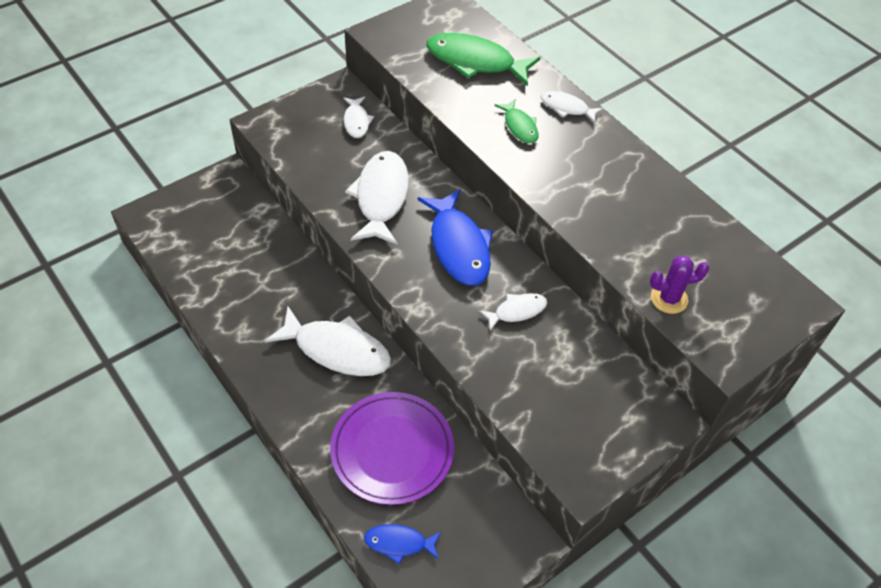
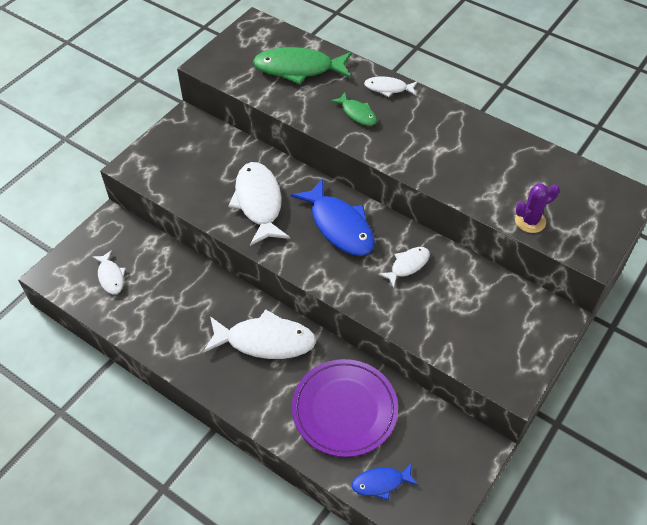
camera: 15 degrees left, 0 degrees up
white fish [343,97,374,138] -> white fish moved to [92,250,126,294]

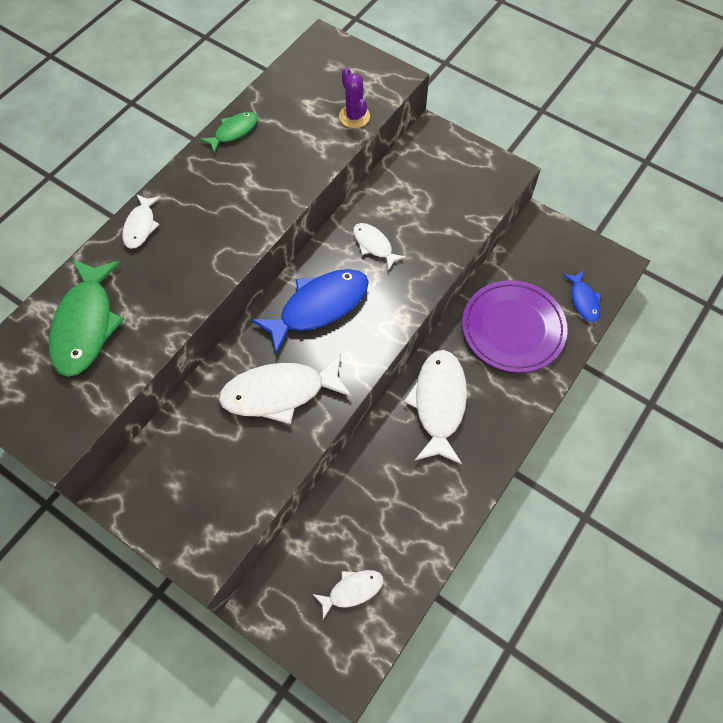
camera: 90 degrees left, 10 degrees up
green fish [330,92,377,126] -> green fish moved to [200,112,258,153]

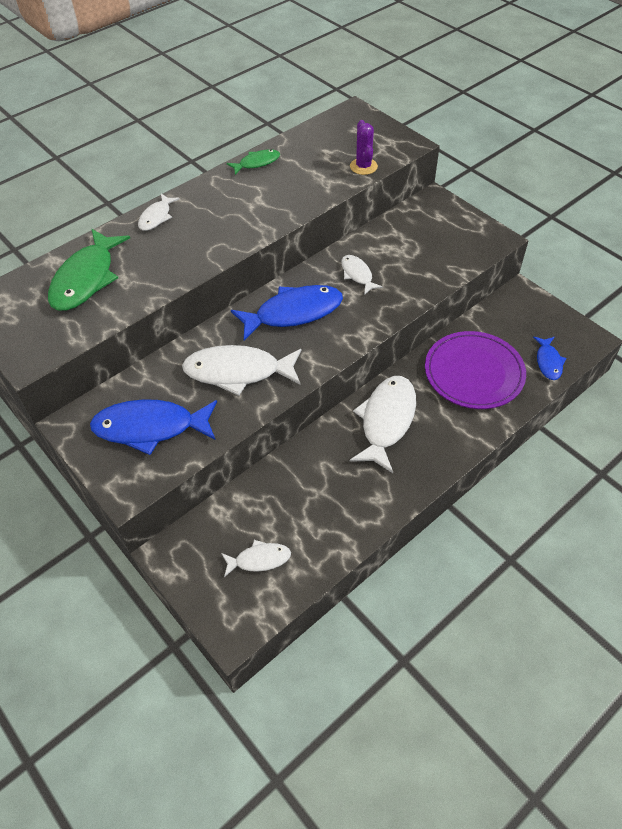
camera: 15 degrees right, 10 degrees down
none -> blue fish [90,399,217,455]

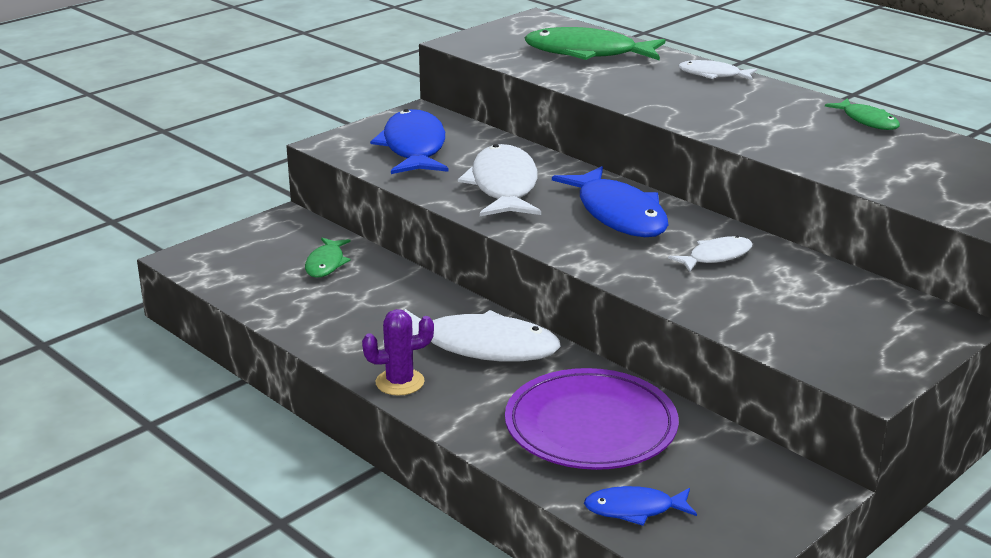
camera: 85 degrees right, 25 degrees down
white fish [221,540,291,577] -> none
purple cactus [350,120,378,175] -> purple cactus moved to [362,309,434,396]
none -> green fish [305,238,351,278]

